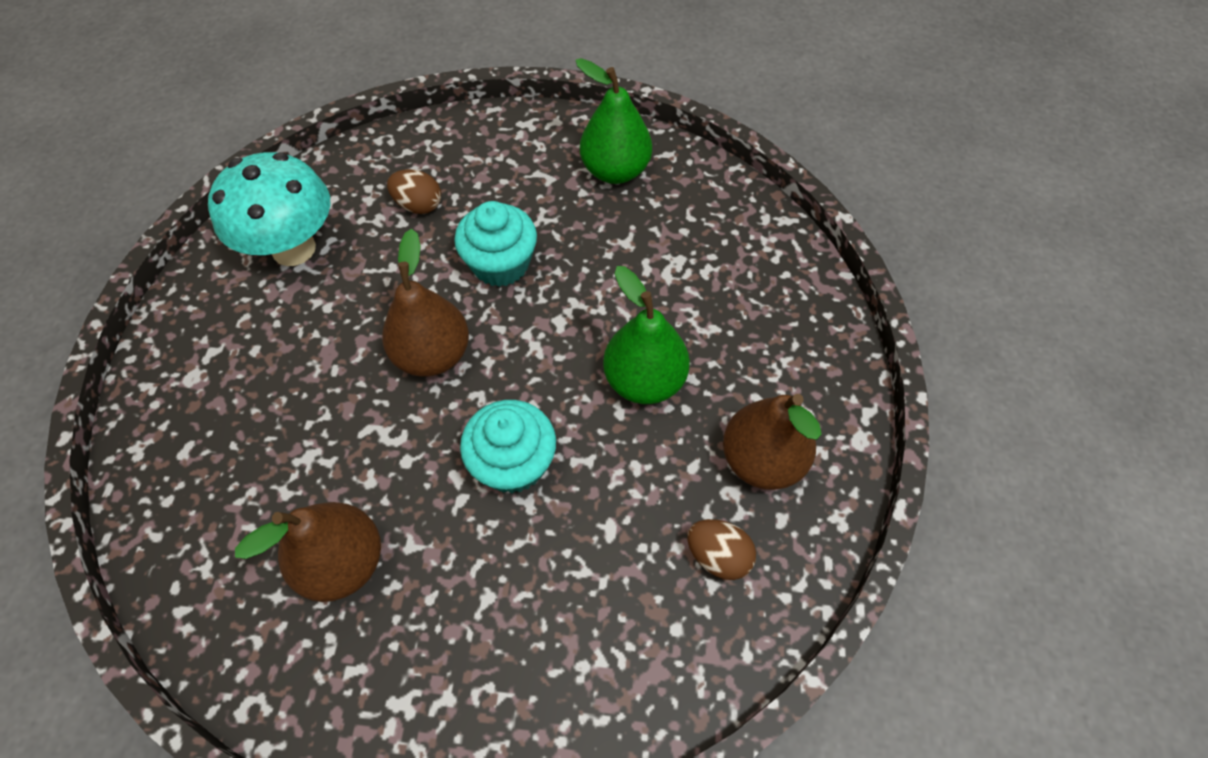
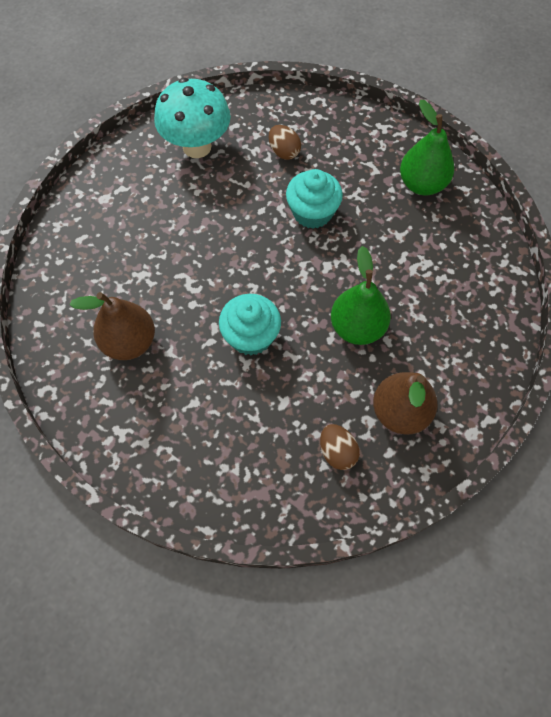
camera: 30 degrees right, 5 degrees up
brown pear [382,229,469,377] -> none

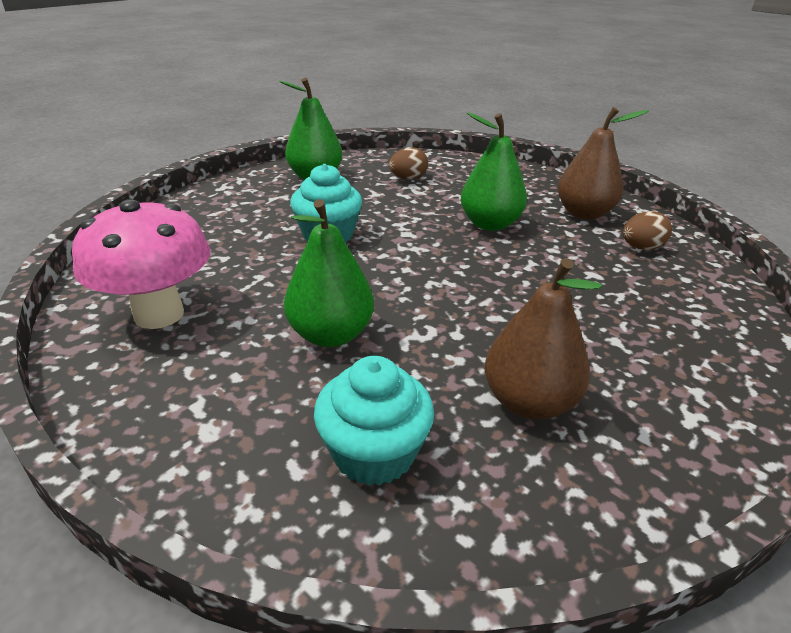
camera: 85 degrees left, 30 degrees down
turquoise mushroom [154,78,231,158] -> pink mushroom [72,199,210,329]
turquoise cupcake [219,294,281,355] -> turquoise cupcake moved to [314,356,434,486]
brown egg [269,125,301,160] -> brown egg moved to [389,147,428,180]
none -> green pear [284,199,374,347]

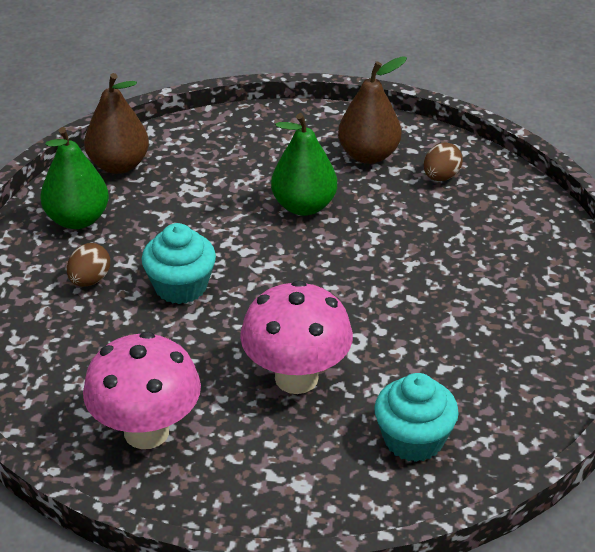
camera: 35 degrees left, 5 degrees up
green pear [284,199,374,347] -> pink mushroom [240,280,353,394]
brown egg [389,147,428,180] -> brown egg moved to [67,243,110,287]
brown pear [485,258,602,420] -> brown pear moved to [84,73,149,174]

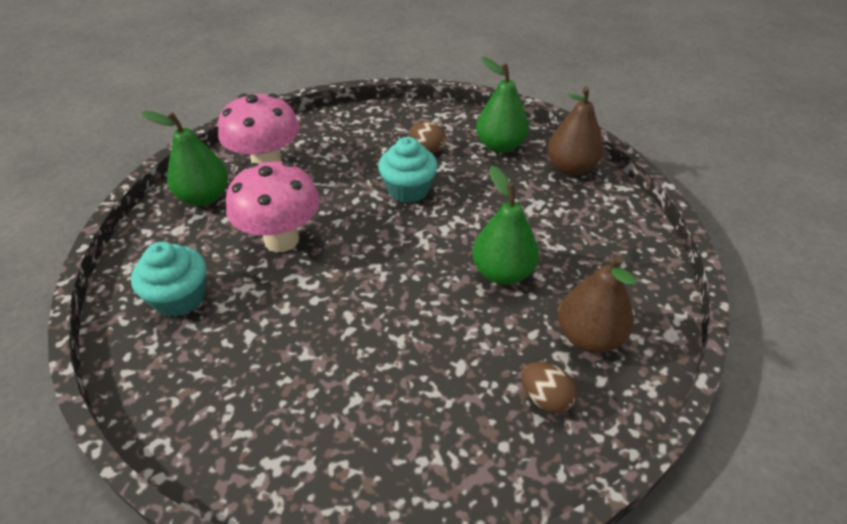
camera: 100 degrees right, 5 degrees up
none -> green pear [141,111,228,206]

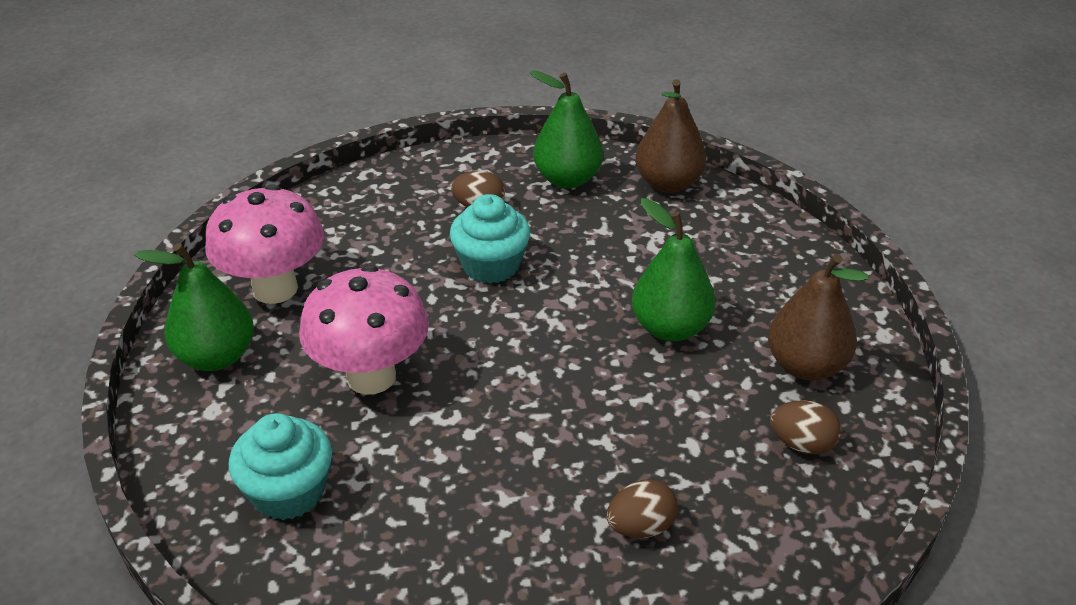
camera: 25 degrees left, 5 degrees down
none -> brown egg [607,479,678,538]

